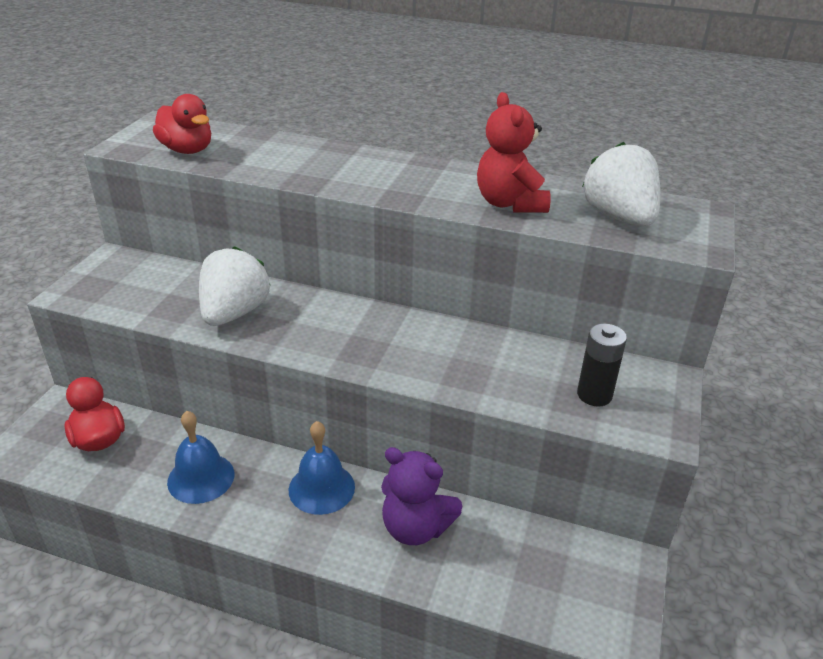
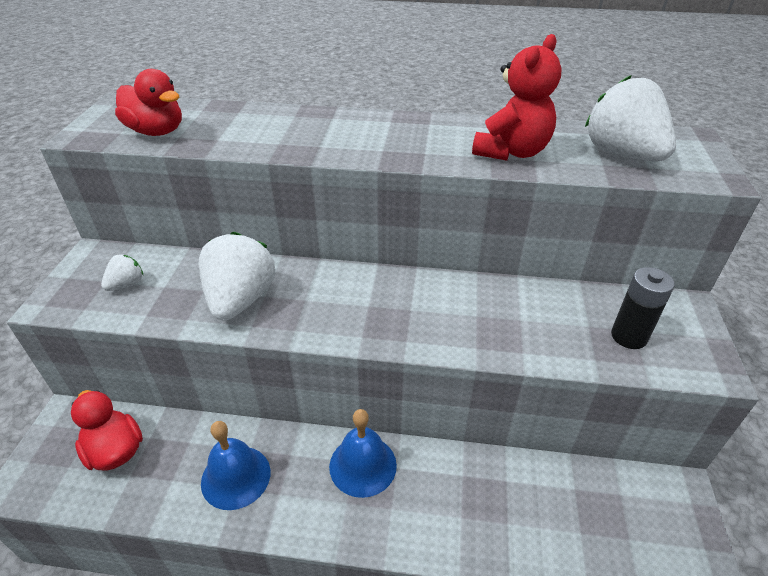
camera: 10 degrees left, 5 degrees up
purple teddy bear [381,447,462,545] -> none
red teddy bear [477,92,551,213] -> red teddy bear turned 120 degrees counterclockwise [472,34,562,161]
none -> white strawberry [101,254,143,291]

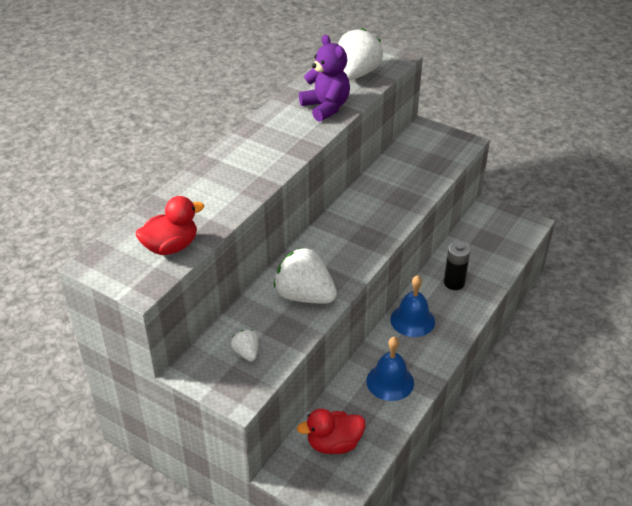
camera: 65 degrees left, 0 degrees up
red teddy bear [472,34,562,161] -> purple teddy bear [299,35,350,122]
white strawberry [585,75,676,161] -> white strawberry turned 120 degrees clockwise [338,28,383,80]
black battery [611,267,675,349] -> black battery moved to [444,242,470,290]

